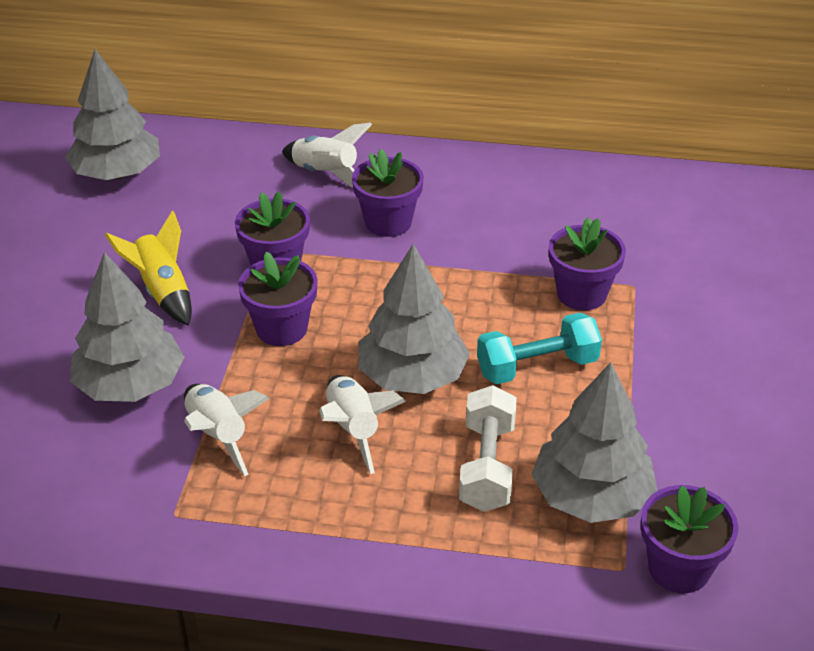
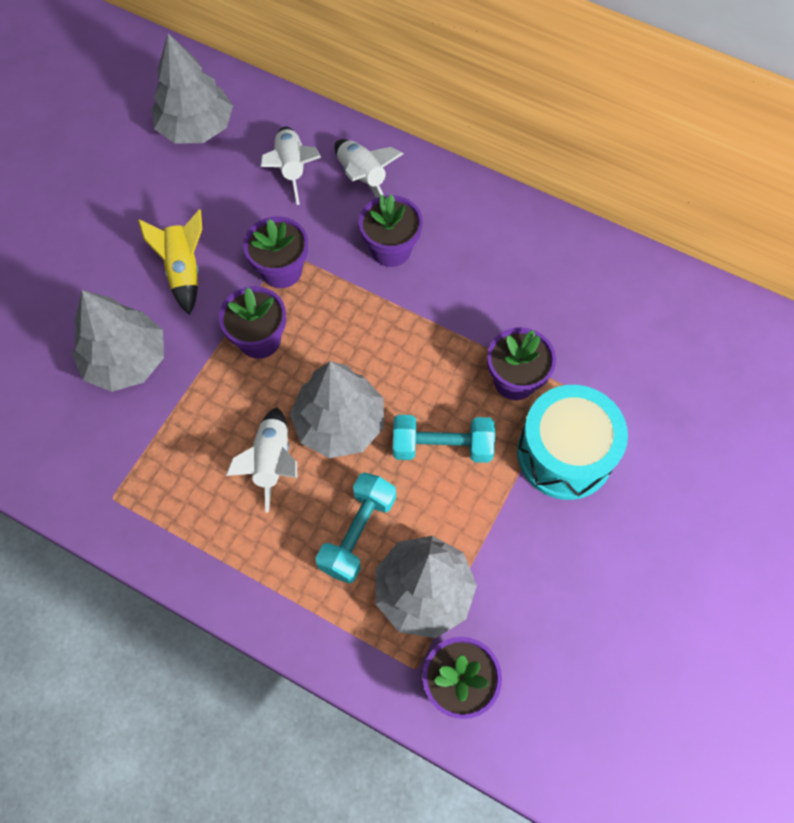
camera: 20 degrees right, 25 degrees up
white rocket [184,384,270,476] -> white rocket moved to [261,126,321,205]
white dumbbell [459,385,517,512] -> turquoise dumbbell [316,472,396,584]
none -> turquoise drum [517,385,628,500]

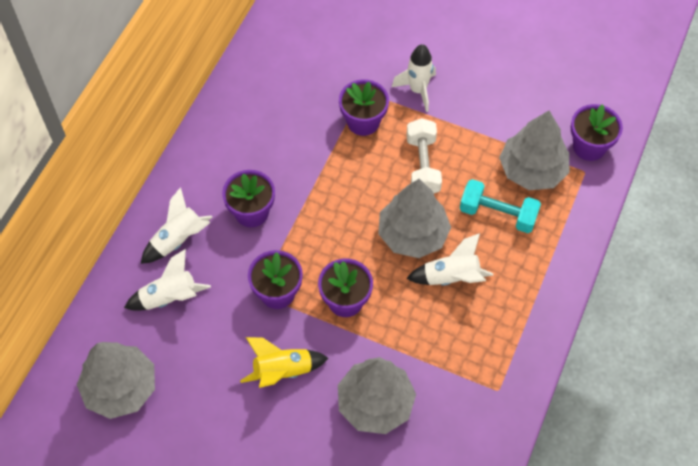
camera: 95 degrees left, 5 degrees down
turquoise dumbbell [393,415,495,463] -> white dumbbell [407,118,442,193]
turquoise drum [517,385,628,500] -> white rocket [392,44,436,112]

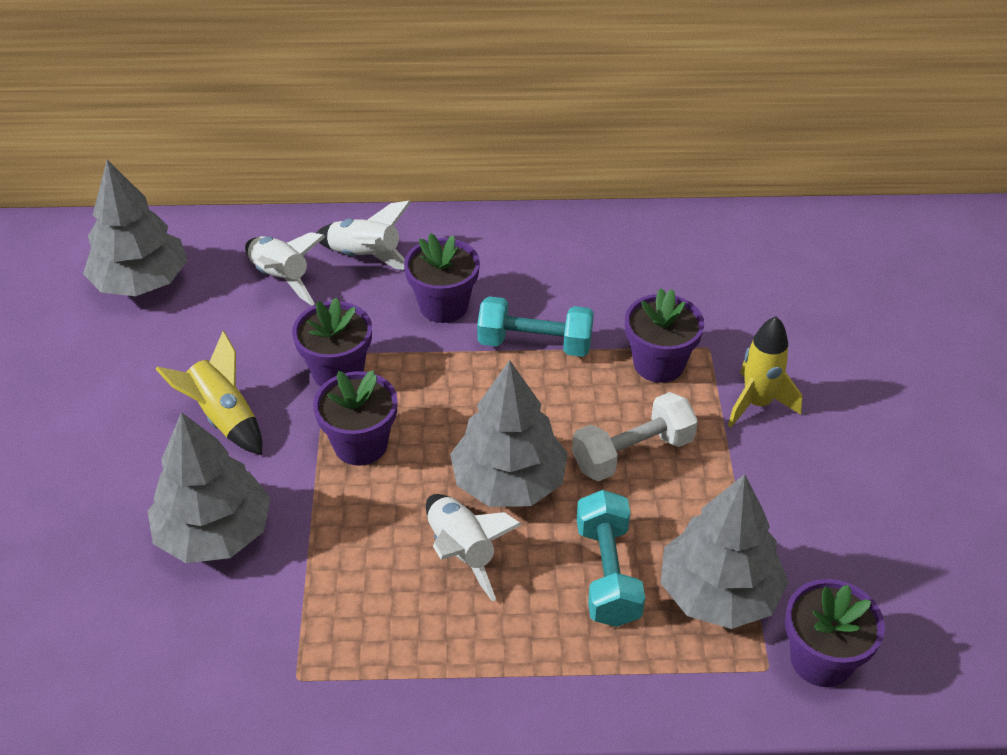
camera: 65 degrees right, 15 degrees down
white rocket [392,44,436,112] -> yellow rocket [728,316,802,428]
none -> turquoise dumbbell [477,296,594,357]

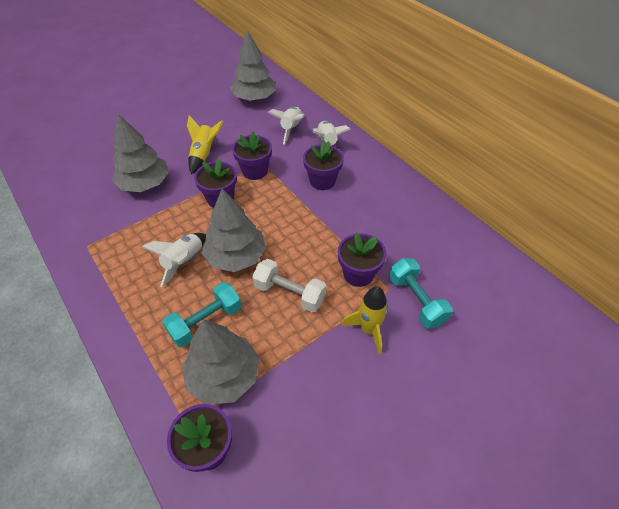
camera: 55 degrees right, 5 degrees up
turquoise dumbbell [477,296,594,357] -> turquoise dumbbell moved to [389,258,453,329]

